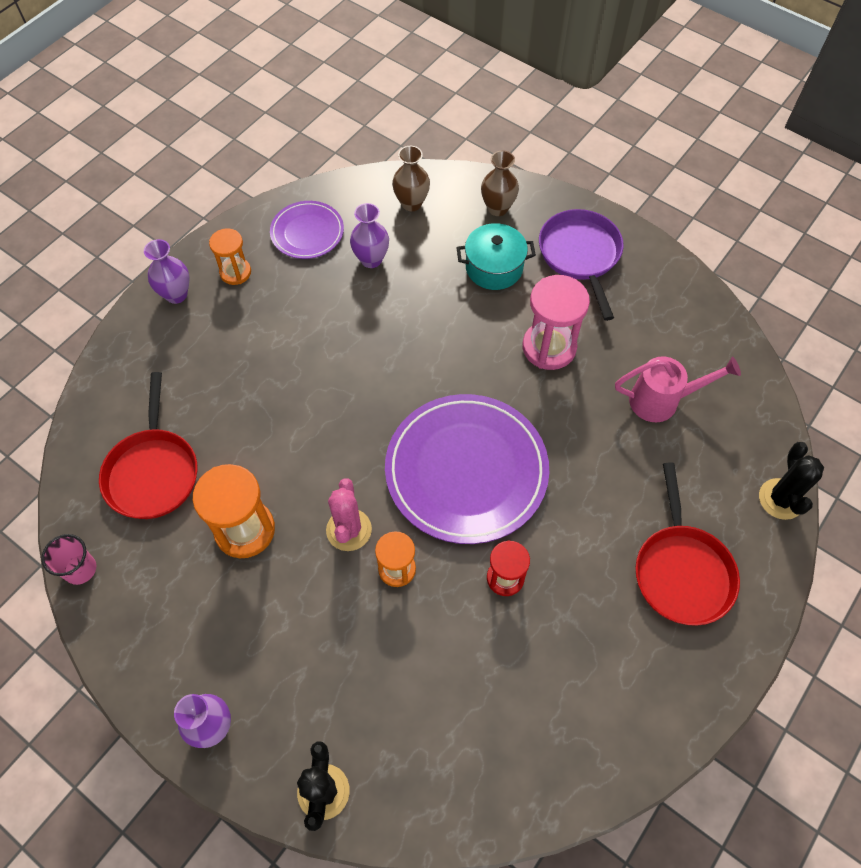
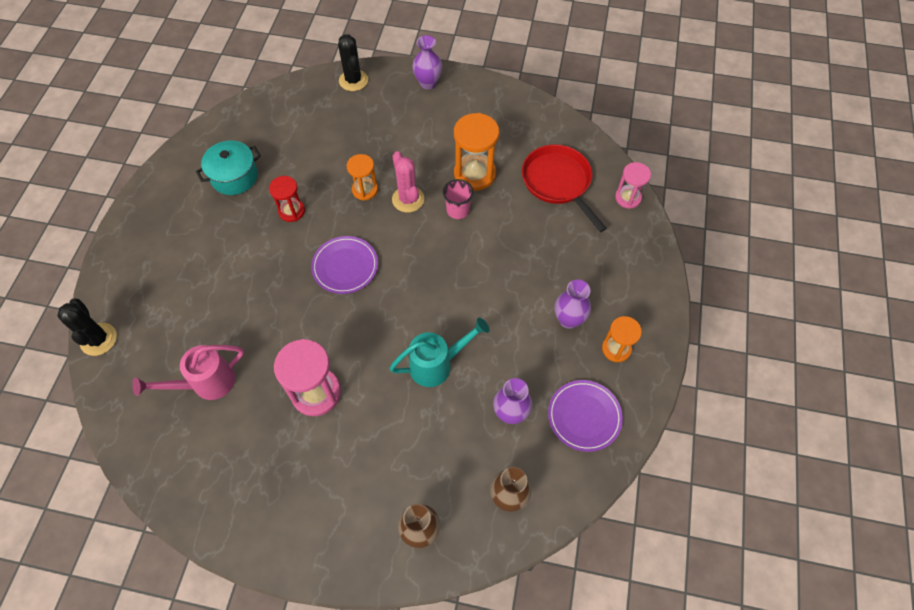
camera: 155 degrees right, 0 degrees up
pink cup [41,534,96,585] -> pink cup moved to [443,179,473,219]
purple vase [144,239,190,304] -> purple vase moved to [554,280,591,329]
purple plate [385,394,549,544] -> purple plate [311,236,378,294], size x0.52
turquoise pot [456,223,536,290] -> turquoise pot moved to [196,140,261,195]
purple pan [539,209,624,321] -> none
red pan [635,462,740,626] -> none
none -> turquoise watering can [389,317,490,387]
none -> pink hourglass [615,162,651,209]

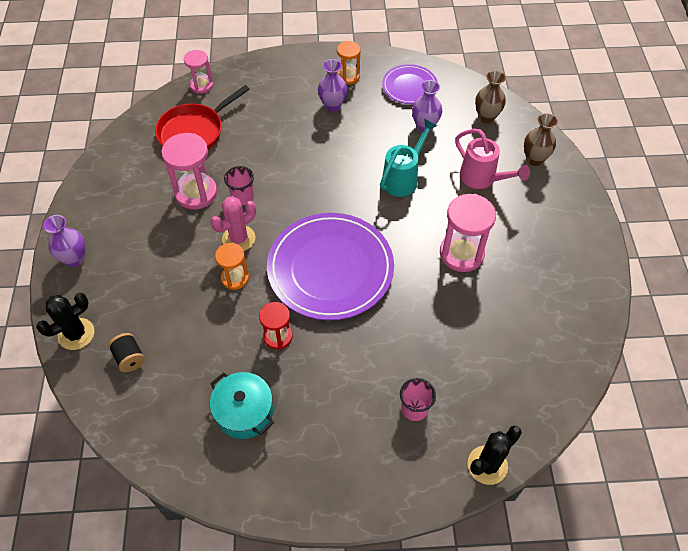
camera: 105 degrees left, 5 degrees down
pink watering can [132,345,244,400] -> pink watering can moved to [455,129,530,189]
purple plate [311,236,378,294] -> purple plate [267,213,394,321], size x1.91
turquoise watering can [389,317,490,387] -> turquoise watering can turned 75 degrees clockwise [380,119,437,197]
orange hourglass [454,113,499,191] -> pink hourglass [161,133,217,210]
none -> black spool [108,333,145,372]
none -> pink cup [400,378,436,421]

